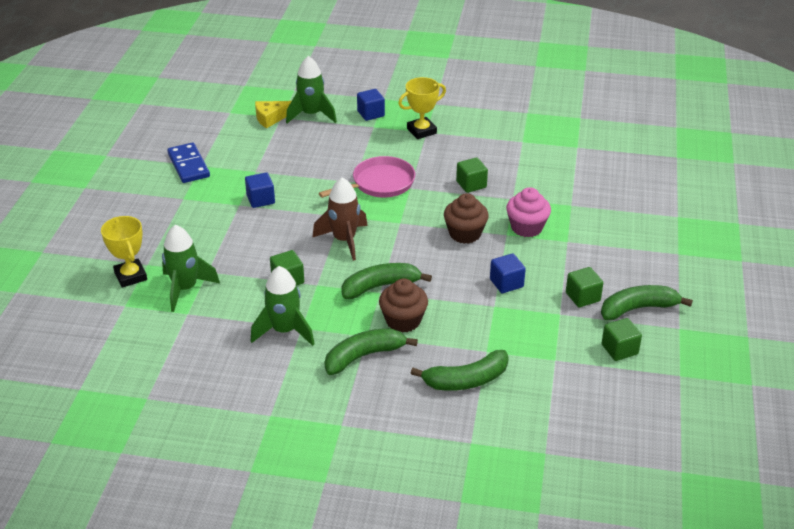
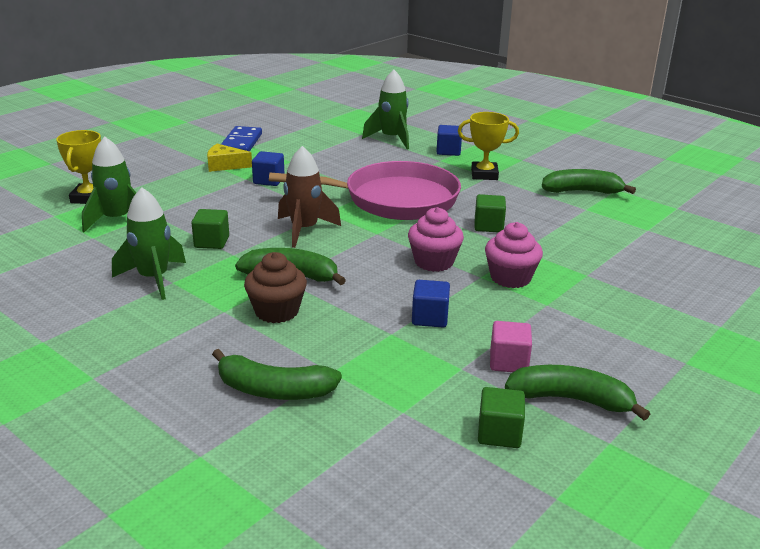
camera: 30 degrees right, 10 degrees down
yellow cheese [255,101,291,128] -> yellow cheese moved to [207,144,252,172]
pink pan [319,156,415,198] -> pink pan [269,161,461,220], size x1.59
green banana [324,328,418,375] -> green banana moved to [542,169,636,194]
brown cupcake [444,193,489,244] -> pink cupcake [408,207,464,272]
green cube [566,267,603,307] -> pink cube [490,321,532,372]

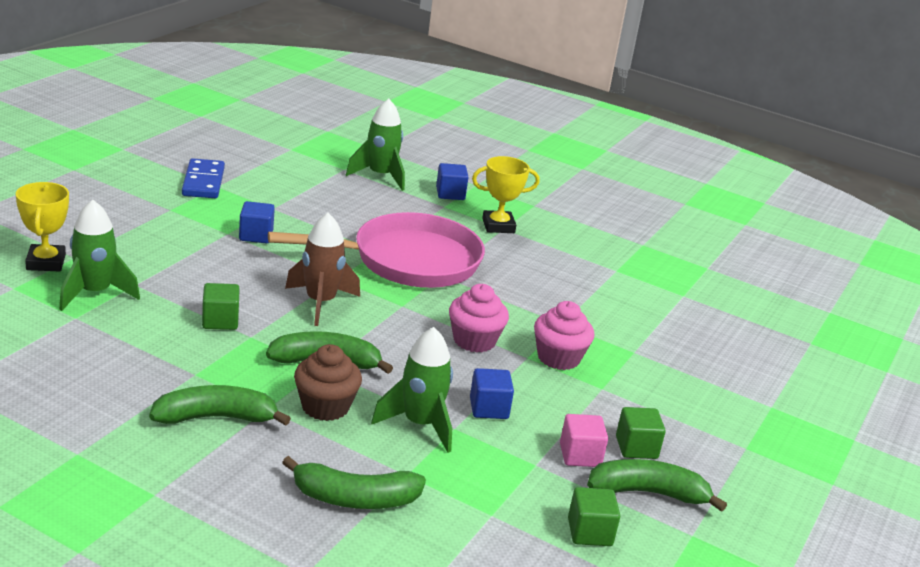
camera: 15 degrees left, 0 degrees up
green rocket [112,187,186,300] -> green rocket moved to [371,327,453,453]
yellow cheese [207,144,252,172] -> none
green cube [474,194,506,232] -> green cube moved to [616,407,666,459]
green banana [542,169,636,194] -> green banana moved to [149,385,291,426]

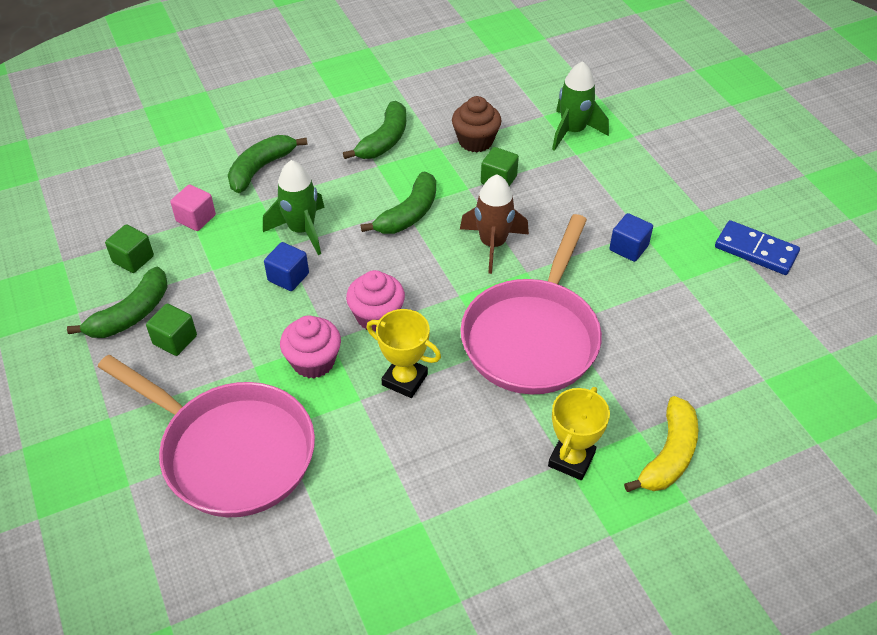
camera: 130 degrees right, 20 degrees up
yellow trophy [16,182,69,272] -> yellow trophy moved to [366,309,441,398]
brown cupcake [294,344,362,421] -> brown cupcake moved to [452,96,501,152]
green rocket [346,99,405,191] -> none
blue cube [436,163,469,200] -> yellow banana [624,396,698,492]
pink cube [560,414,608,467] -> pink cube moved to [170,184,216,231]
none -> pink pan [98,355,315,517]

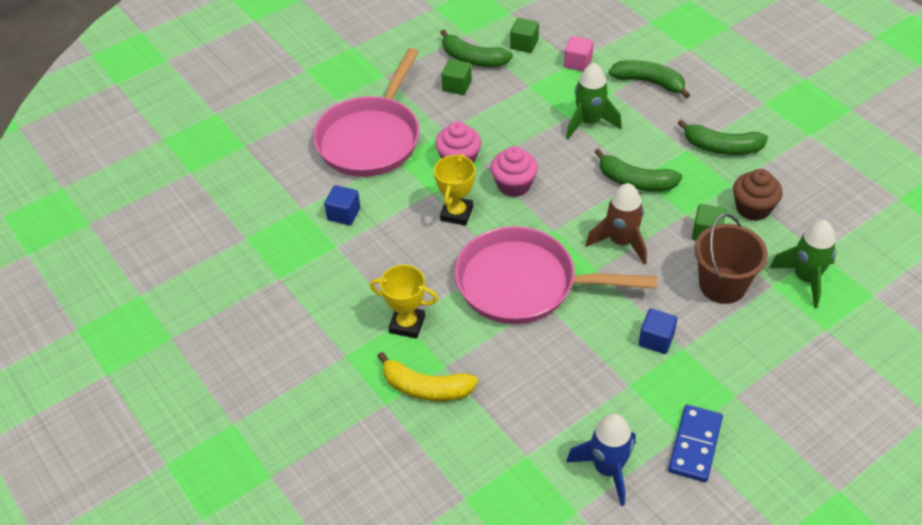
camera: 80 degrees right, 0 degrees up
blue cube [264,242,309,291] -> blue cube moved to [324,185,360,225]
none -> blue rocket [566,414,636,506]
none -> brown bucket [695,214,768,304]

